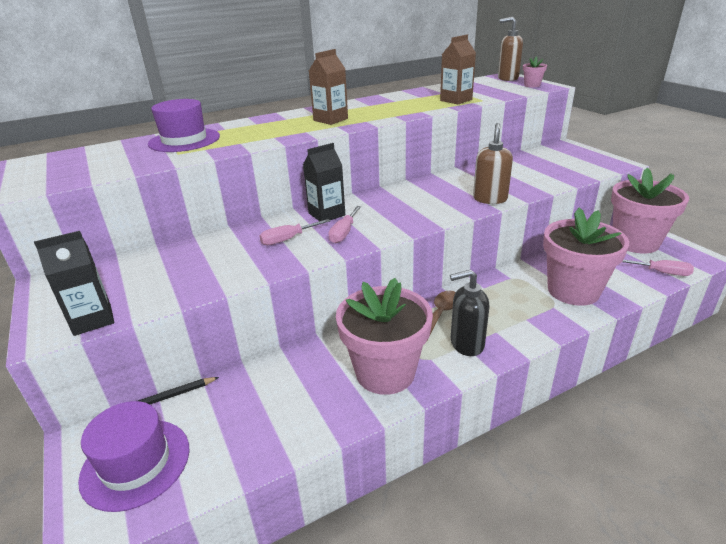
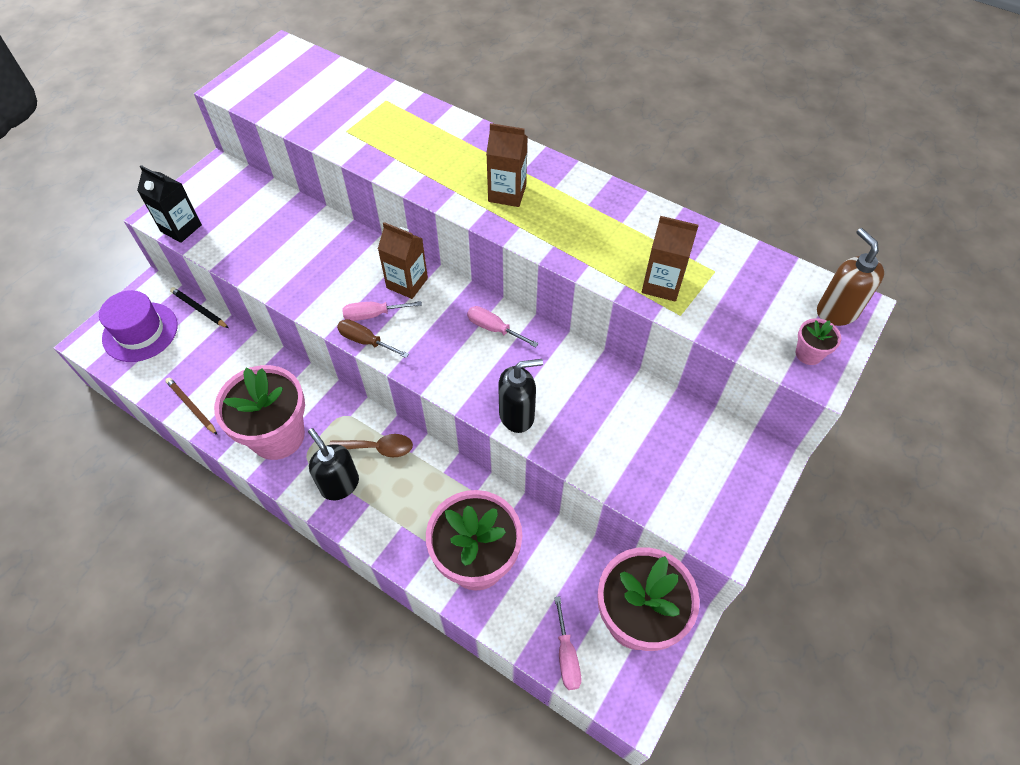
camera: 60 degrees right, 25 degrees up
purple hat [148,99,220,152] -> none
pink screwdriver [260,219,330,245] -> pink screwdriver moved to [467,306,539,347]
black carton [303,143,345,221] -> brown carton [378,222,428,299]
brown soap dispenser [473,123,513,204] -> black soap dispenser [498,359,543,433]
none -> brown pencil [165,378,217,435]
none -> brown screwdriver [337,319,409,358]

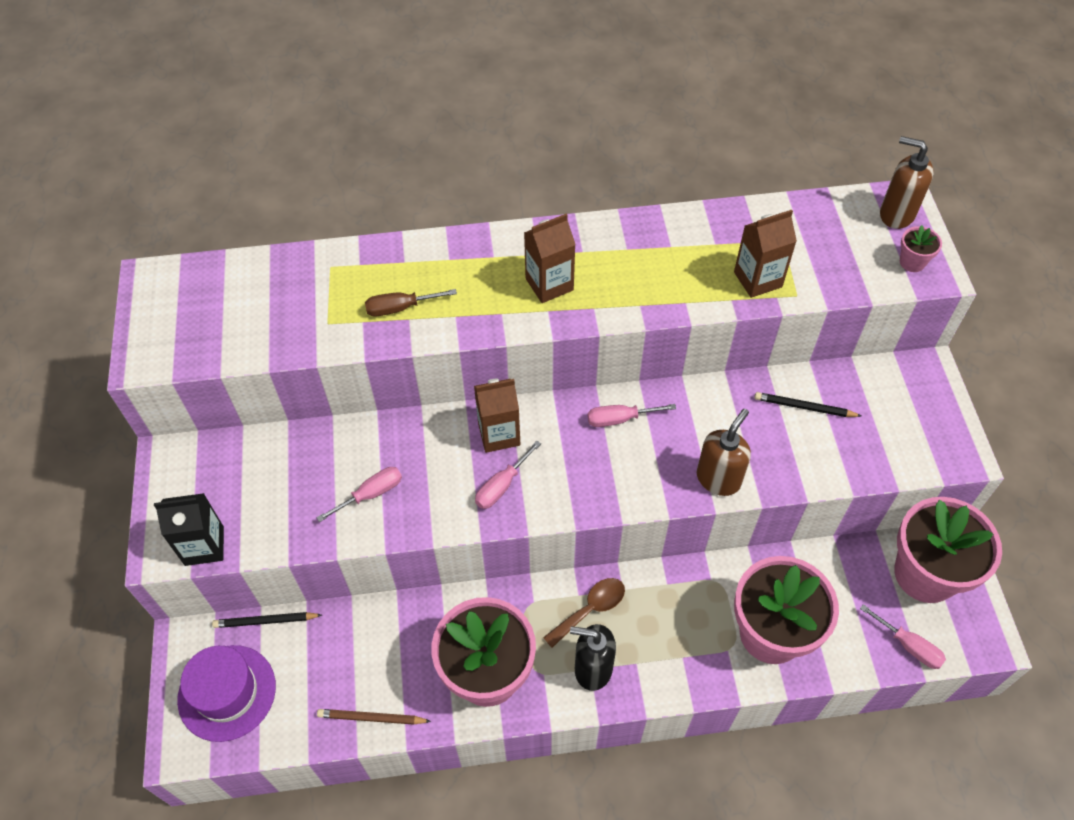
camera: 40 degrees left, 0 degrees up
brown screwdriver [337,319,409,358] -> brown screwdriver moved to [365,289,457,316]
black soap dispenser [498,359,543,433] -> brown soap dispenser [697,409,751,496]
none -> pink screwdriver [316,467,402,522]
none -> black pencil [754,392,861,417]

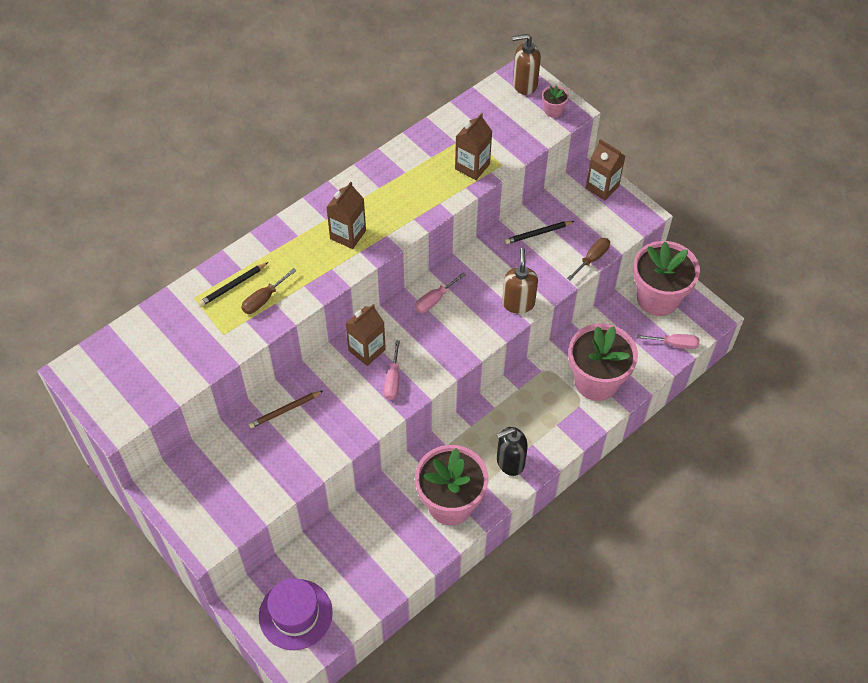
camera: 35 degrees left, 0 degrees up
black carton [154,493,224,566] -> none
black pencil [212,612,322,628] -> black pencil moved to [199,262,268,307]
pink screwdriver [316,467,402,522] -> none
brown pencil [317,709,431,725] -> brown pencil moved to [249,390,324,428]
brown spoon [543,578,625,648] -> none
none -> brown screwdriver [567,238,610,281]
none -> brown carton [586,139,625,200]

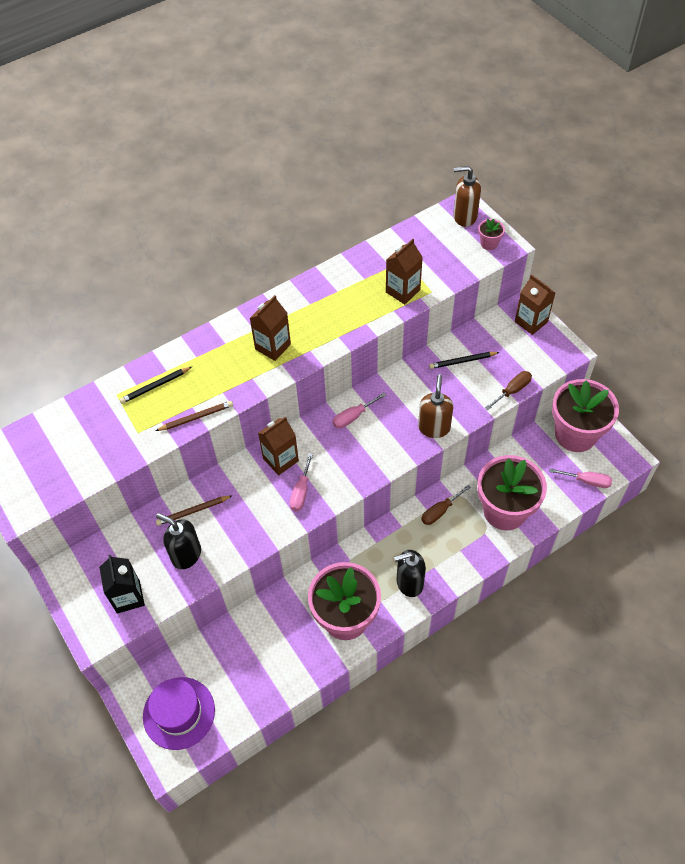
camera: 10 degrees right, 0 degrees up
brown screwdriver [241,268,296,314] -> brown screwdriver moved to [421,485,471,525]
none -> black carton [99,555,145,614]
none -> brown pencil [155,401,233,431]
none -> black soap dispenser [156,513,201,569]

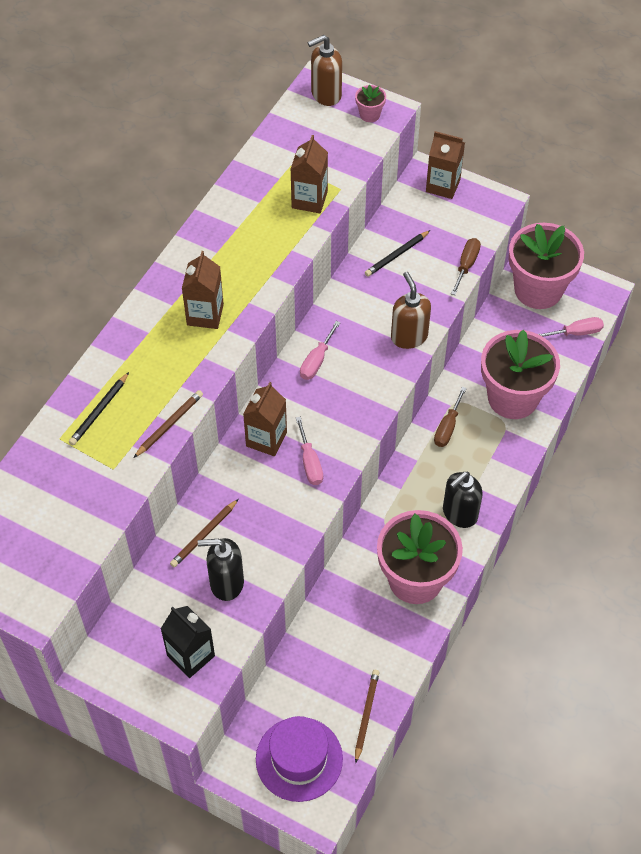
camera: 30 degrees left, 0 degrees up
none -> brown pencil [355,670,379,763]

